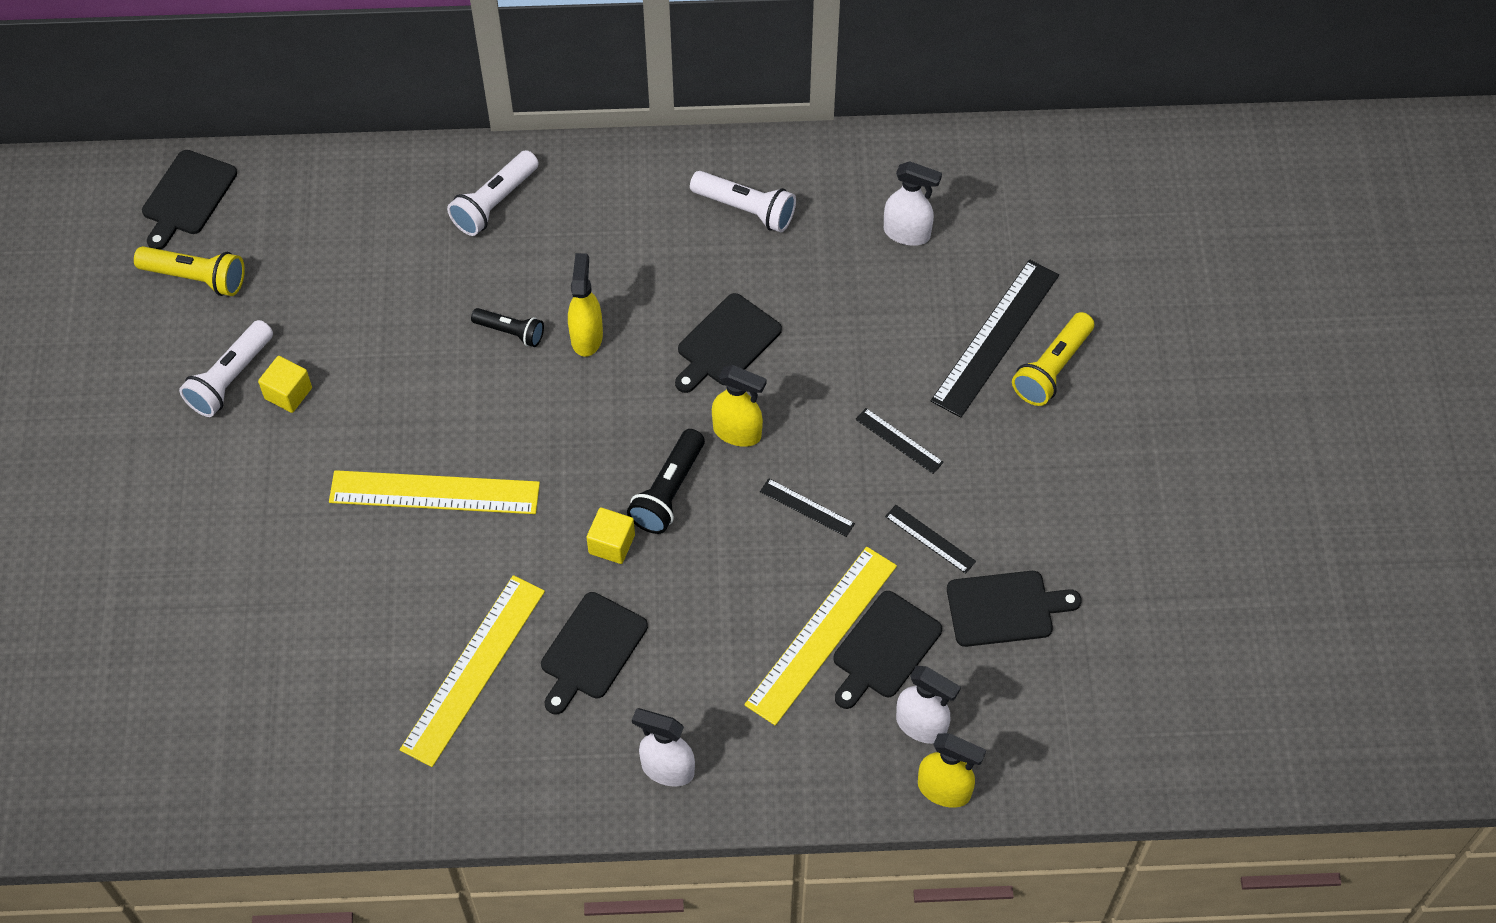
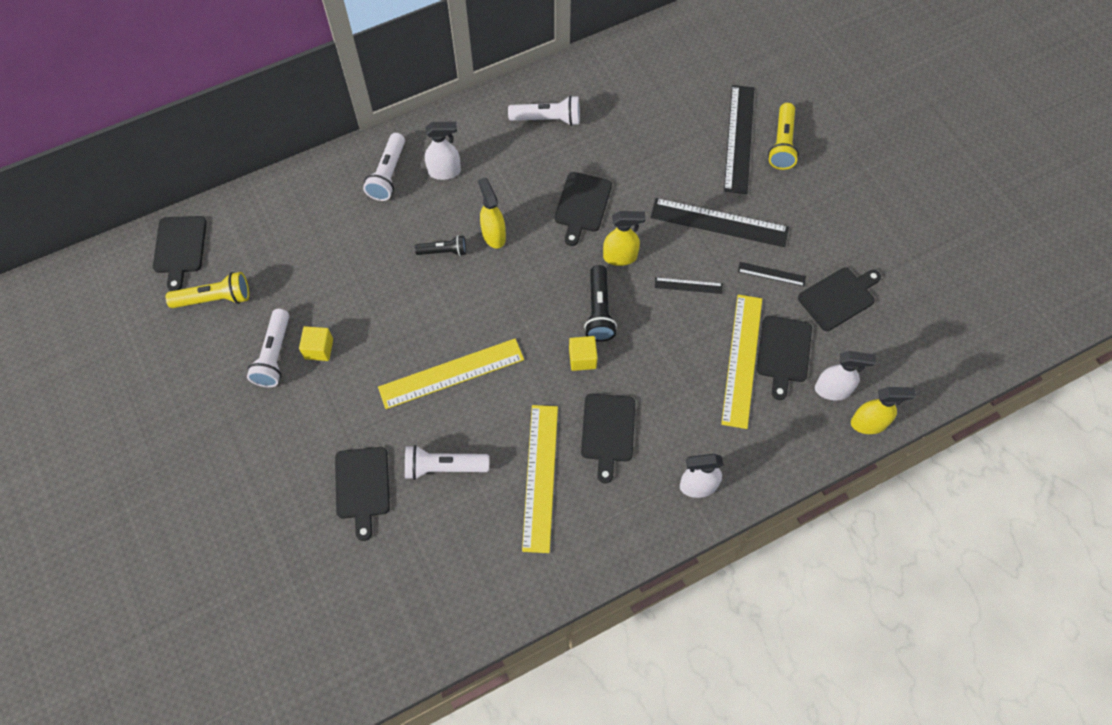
camera: 25 degrees left, 5 degrees up
black ruler [855,408,944,474] -> black ruler [651,198,789,247], size x2.08
white spray bottle [884,161,942,246] -> white spray bottle moved to [425,122,461,180]
none -> black cutting board [335,447,390,541]
none -> white flashlight [405,445,489,480]

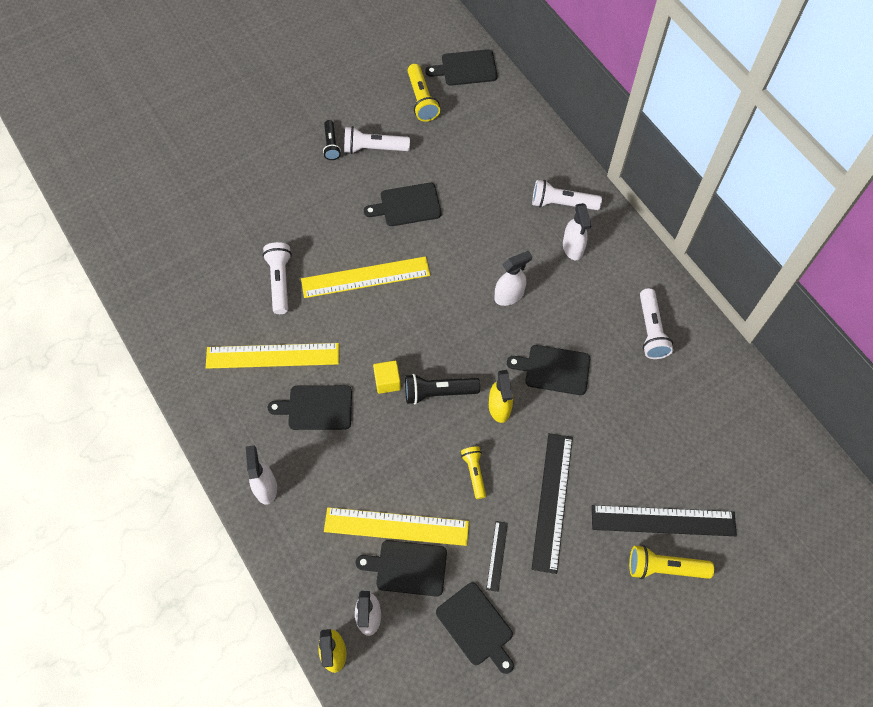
camera: 85 degrees right, 0 degrees up
yellow cube [299,326,333,361] -> none
black cutting board [335,447,390,541] -> black cutting board moved to [364,183,441,226]
yellow ruler [378,339,524,409] -> yellow ruler turned 75 degrees counterclockwise [301,256,430,298]
black flashlight [415,235,466,256] -> black flashlight moved to [323,120,341,160]
yellow spray bottle [478,177,506,249] -> white spray bottle [495,251,532,306]
black ruler [655,277,723,294] -> yellow flashlight [461,446,486,499]

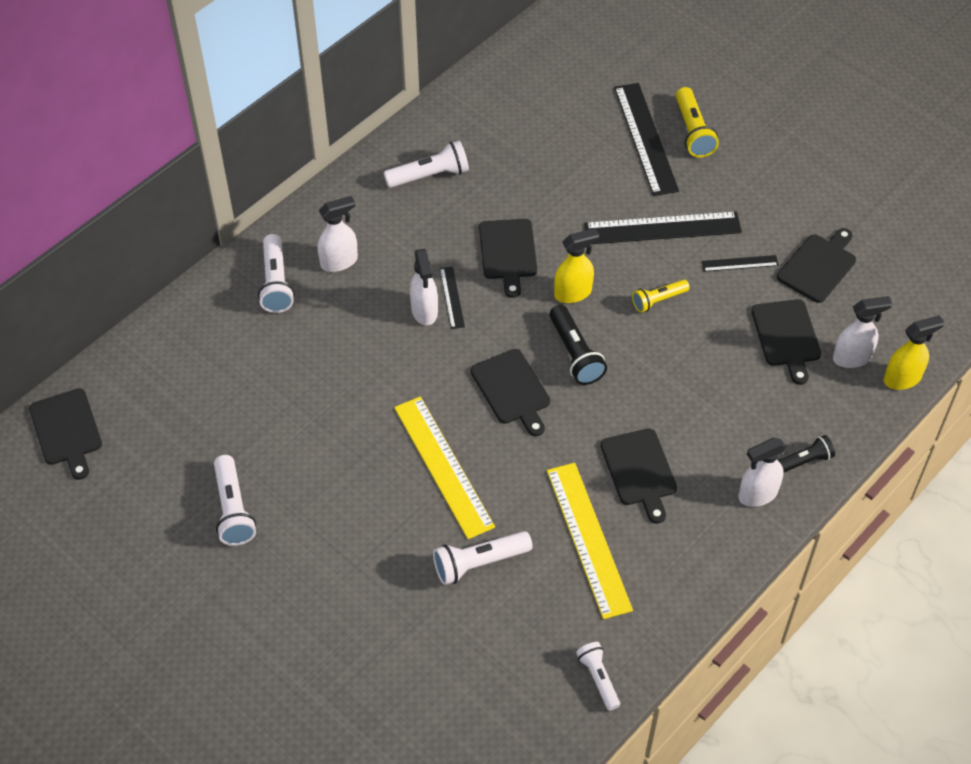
camera: 105 degrees left, 10 degrees down
black flashlight [323,120,341,160] -> black flashlight moved to [778,435,835,472]
yellow ruler [324,507,469,546] -> none
black cutting board [364,183,441,226] -> black cutting board moved to [471,349,550,436]
yellow cube [373,361,401,394] -> none
yellow flashlight [407,64,440,122] -> none
white spray bottle [495,251,532,306] -> white spray bottle turned 150 degrees counterclockwise [410,249,438,325]
none -> black ruler [440,266,465,329]
none -> white flashlight [576,642,620,711]

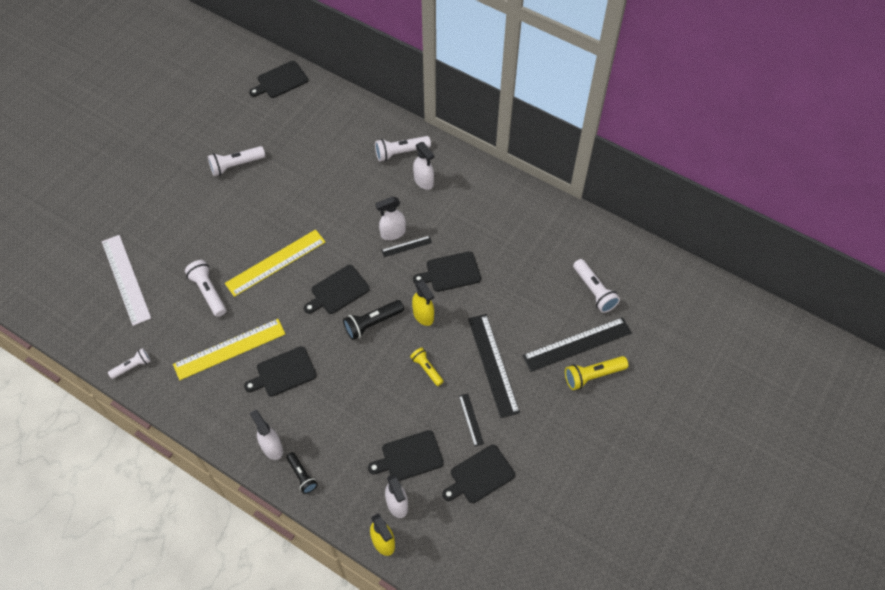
camera: 80 degrees right, 5 degrees up
white flashlight [383,140,469,188] -> white flashlight moved to [573,259,620,313]
black cutting board [777,228,856,303] -> black cutting board turned 120 degrees clockwise [442,445,515,503]
none -> white ruler [102,235,151,326]

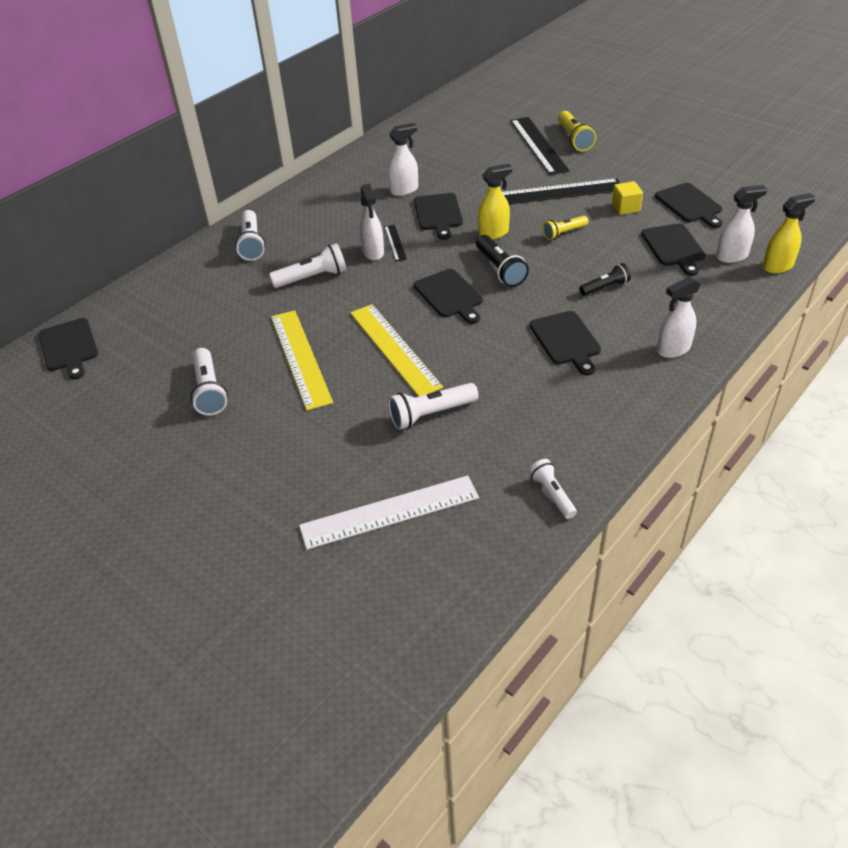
camera: 80 degrees left, 15 degrees down
yellow ruler [173,319,285,380] -> yellow ruler moved to [271,310,333,410]
black flashlight [286,452,318,494] -> black flashlight moved to [579,263,631,296]
white spray bottle [413,142,434,190] -> white spray bottle moved to [388,123,418,196]
black ruler [459,393,484,447] -> yellow cube [612,181,643,215]
white flashlight [573,259,620,313] -> white flashlight moved to [269,243,346,288]

